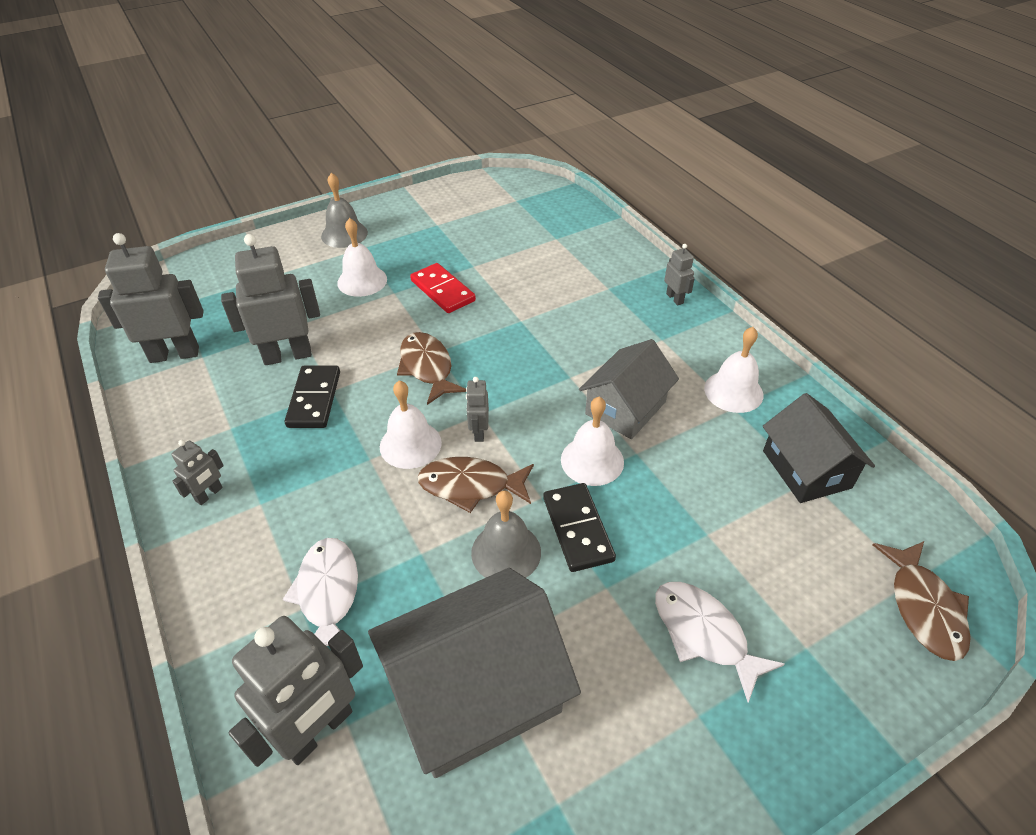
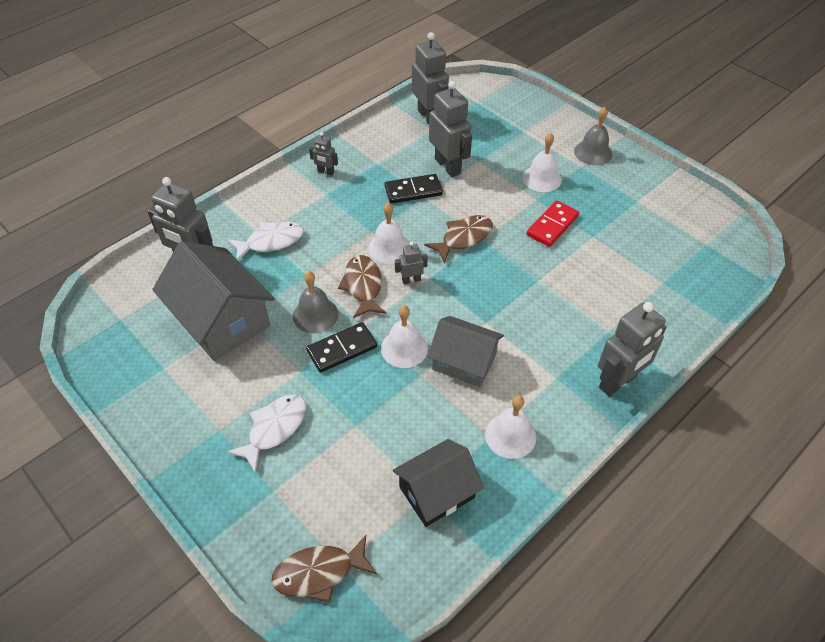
camera: 75 degrees right, 5 degrees up
grey robot [664,244,695,306] -> grey robot [598,302,666,397], size x2.03

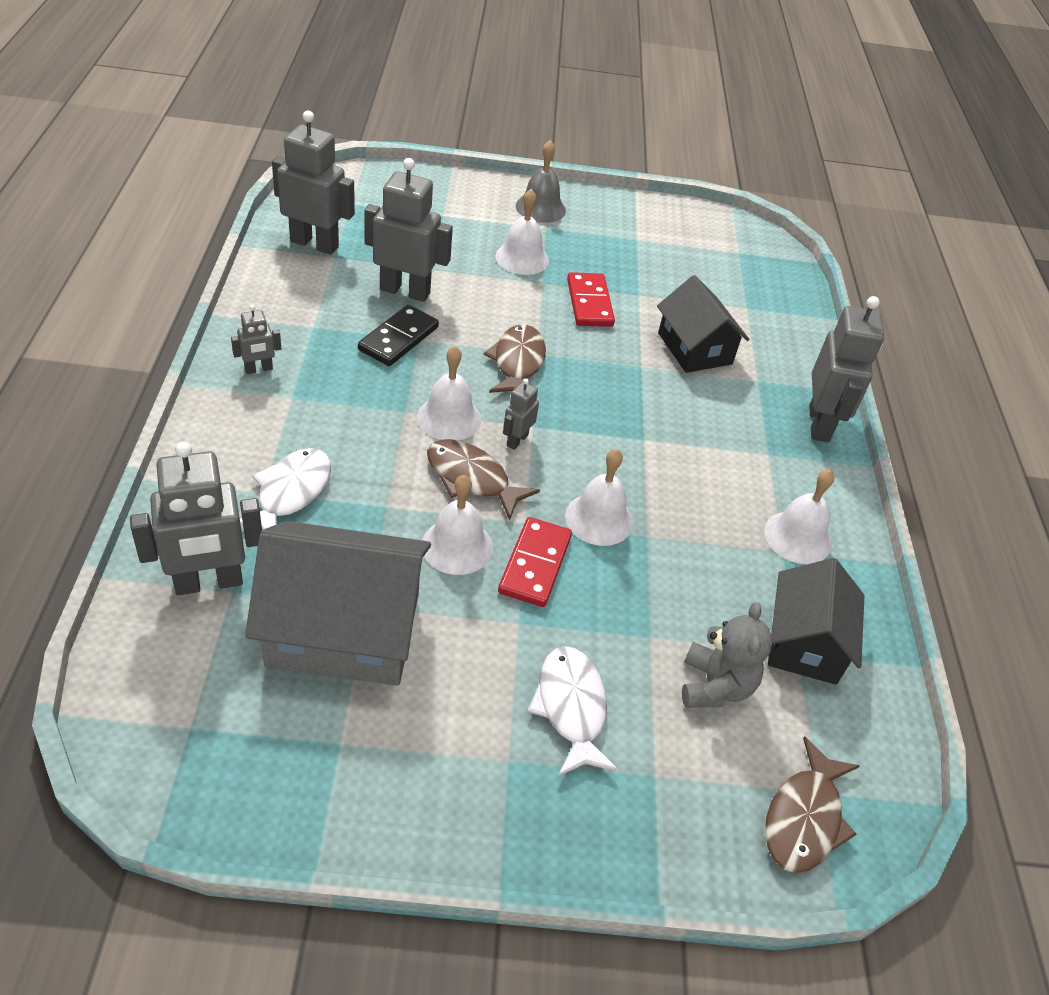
camera: 50 degrees left, 5 degrees down
grey bell [293,271,338,333] -> white bell [422,475,493,575]
black domino [306,322,377,373] -> red domino [498,517,572,607]
grey house [428,316,504,387] -> none
none -> black house [657,275,750,373]
none -> grey teddy bear [682,602,773,708]

